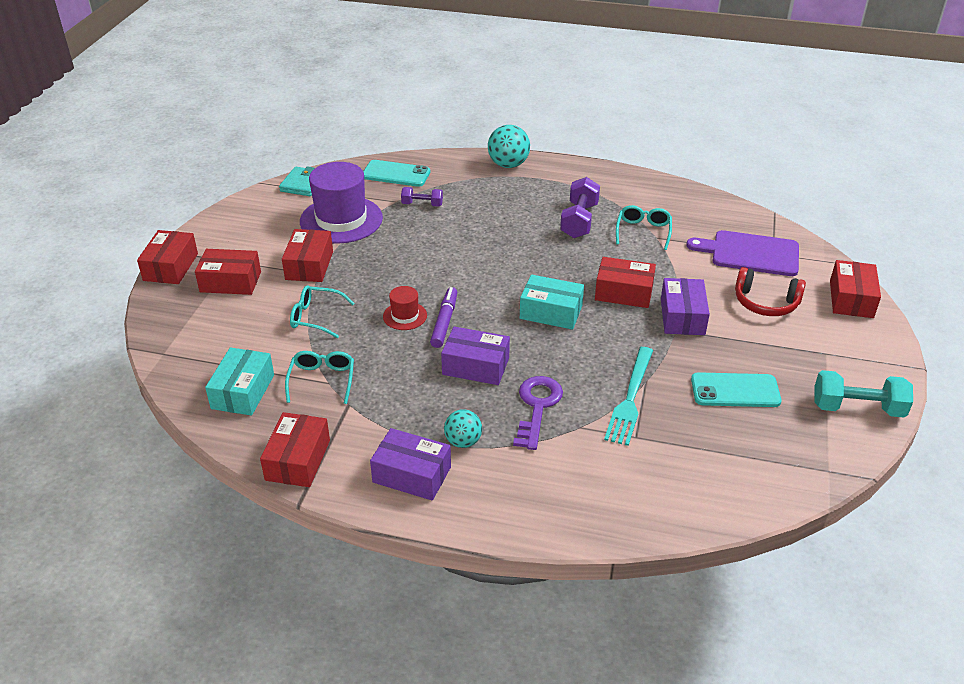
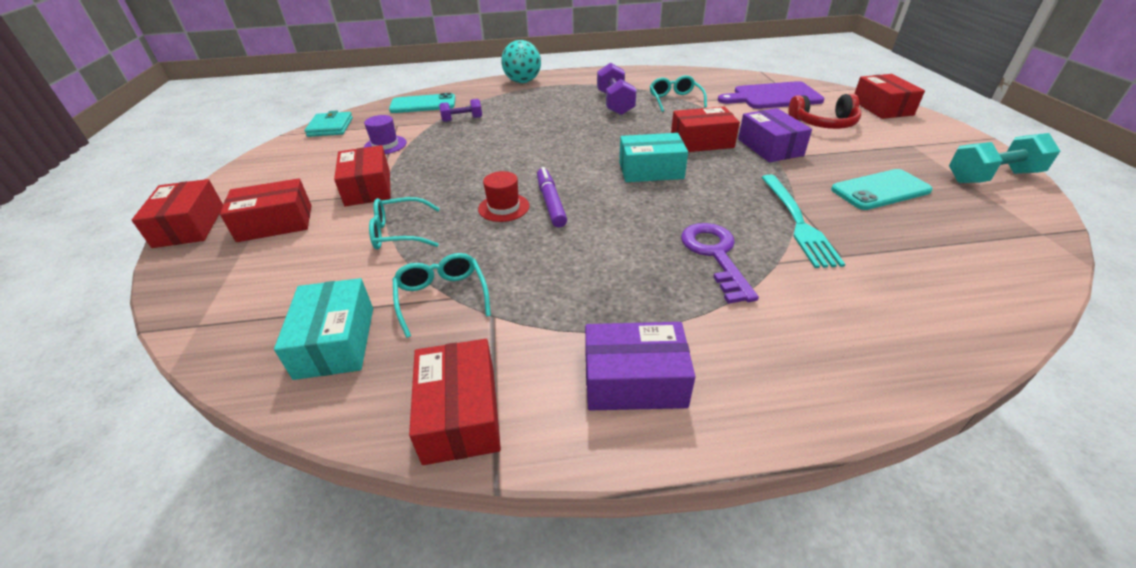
camera: 20 degrees left, 0 degrees up
purple hat [300,162,383,244] -> purple hat [364,115,407,154], size x0.47
purple box [441,327,510,385] -> none
turquoise ball [444,409,482,448] -> none

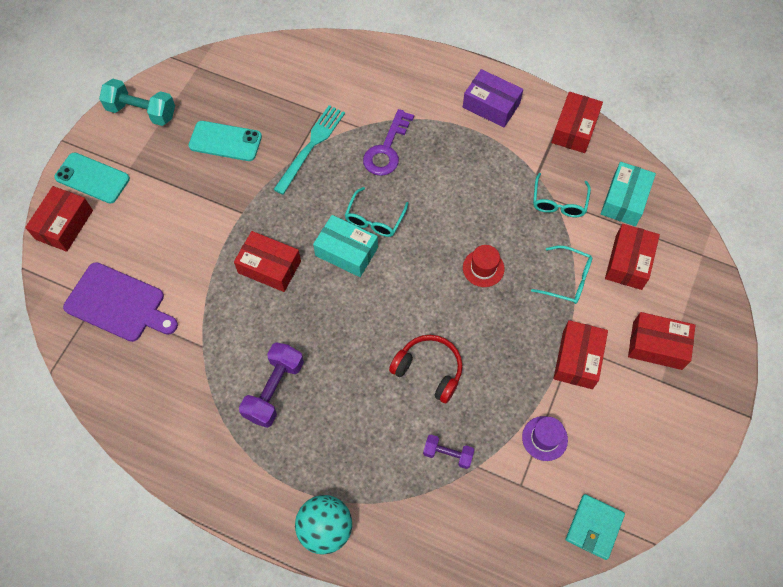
camera: 150 degrees left, 25 degrees up
red box [132,179,223,248] -> red box moved to [605,224,660,290]
turquoise phone [389,93,455,113] -> turquoise phone moved to [54,152,130,203]
purple marker [537,167,567,228] -> none
turquoise glasses [650,75,707,112] -> turquoise glasses moved to [345,187,409,237]
purple box [738,108,812,162] -> none
red headphones [788,94,861,129] -> red headphones moved to [389,335,462,403]

